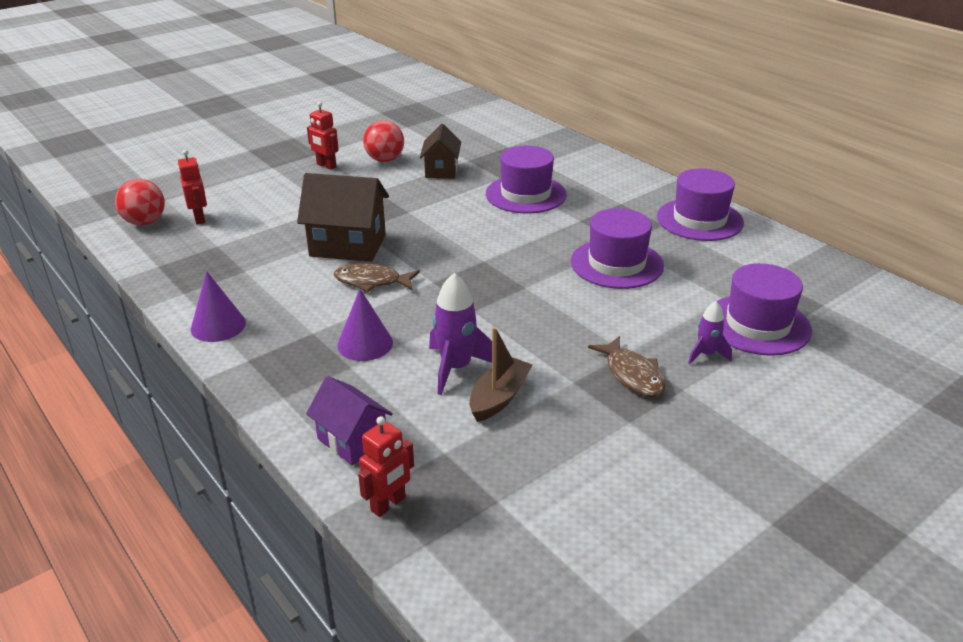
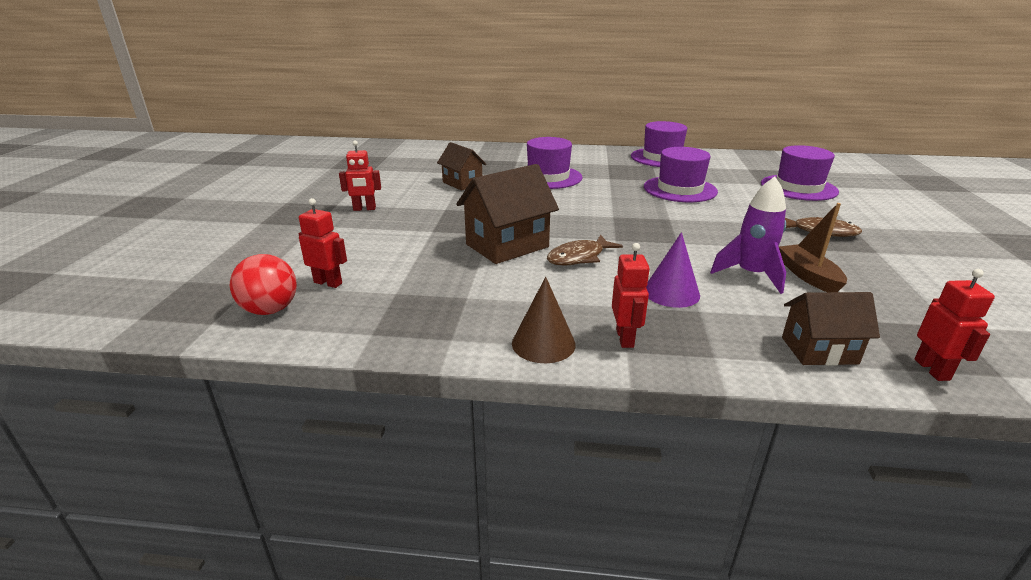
camera: 45 degrees left, 5 degrees down
purple cone [191,271,246,342] -> brown cone [512,277,576,363]
purple house [306,376,393,465] -> brown house [782,292,880,366]
red ball [363,120,404,162] -> none
purple rocket [688,301,732,364] -> none
none -> red robot [612,243,650,348]

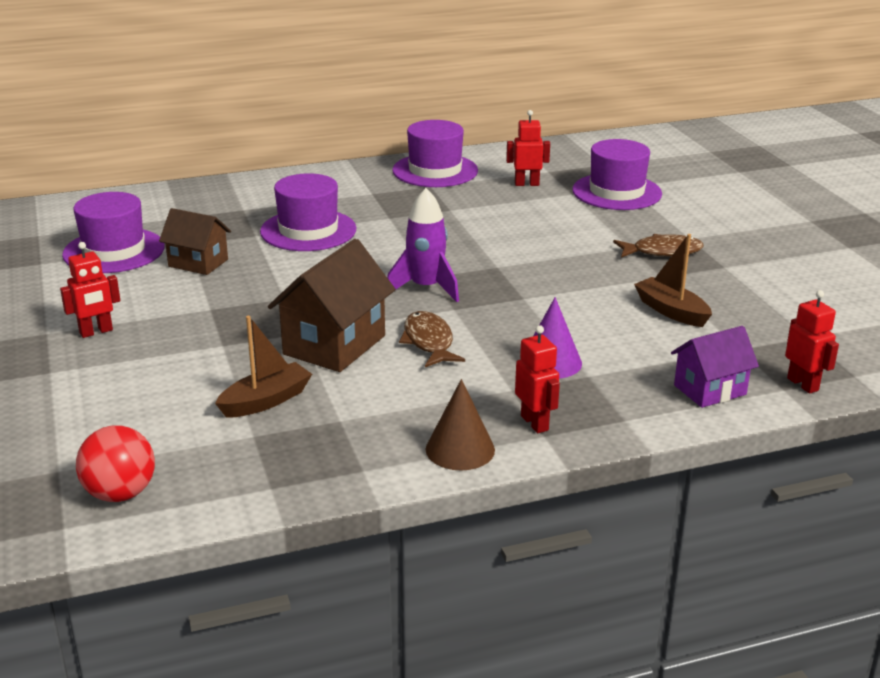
camera: 25 degrees left, 0 degrees up
red robot [298,198,347,288] -> red robot moved to [506,110,550,186]
brown fish [547,235,623,266] -> brown fish turned 135 degrees clockwise [399,311,465,367]
purple hat [644,147,718,202] -> purple hat moved to [62,192,165,273]
purple rocket [710,177,786,294] -> purple rocket moved to [387,188,459,302]
brown house [782,292,880,366] -> purple house [671,326,759,408]
none -> brown boat [215,316,312,418]

